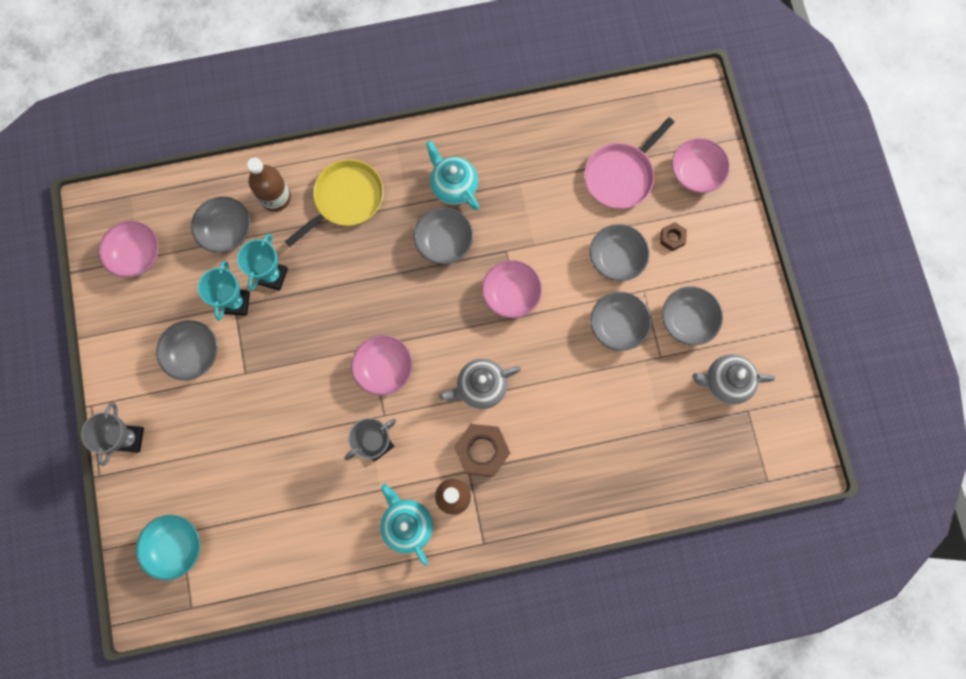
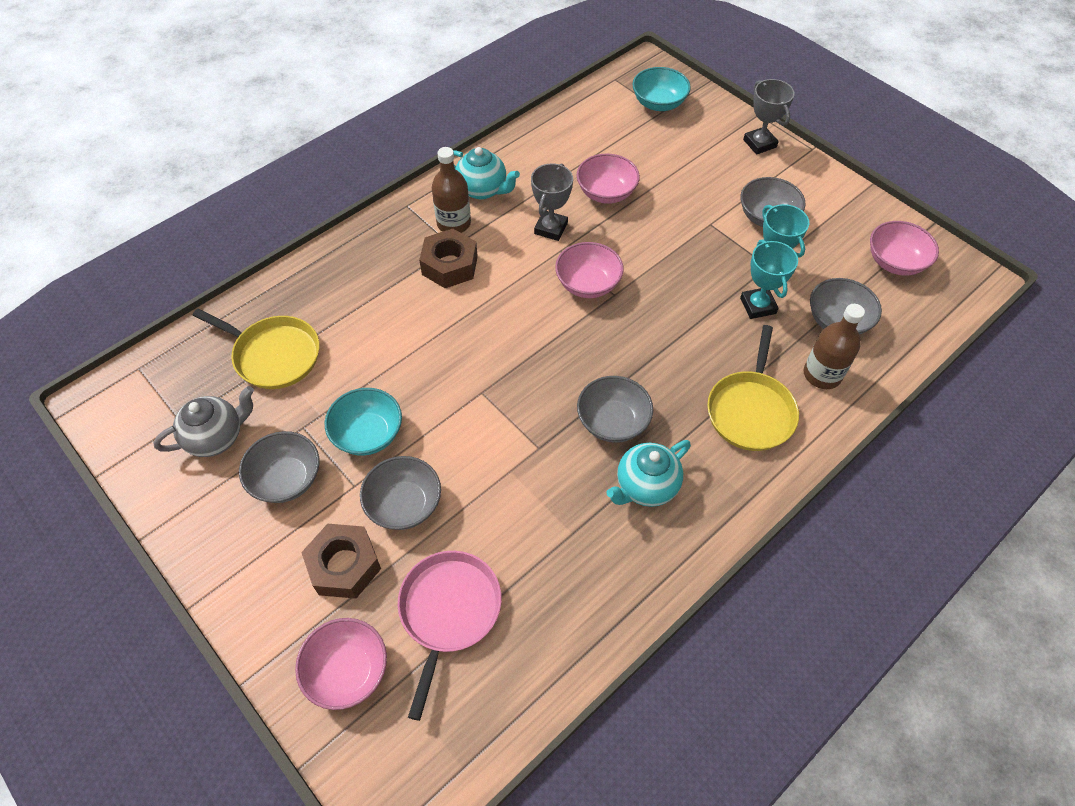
camera: 150 degrees right, 20 degrees down
turquoise teapot [426,140,479,210] -> turquoise teapot turned 120 degrees clockwise [606,440,691,507]
grey teapot [439,359,521,409] -> none
pink bowl [482,260,542,318] -> pink bowl moved to [577,154,640,204]
grey bowl [591,292,651,351] -> turquoise bowl [325,388,402,456]
brown nut [660,222,687,251] -> brown nut [301,524,381,599], size x1.93
none -> yellow pan [192,309,320,389]

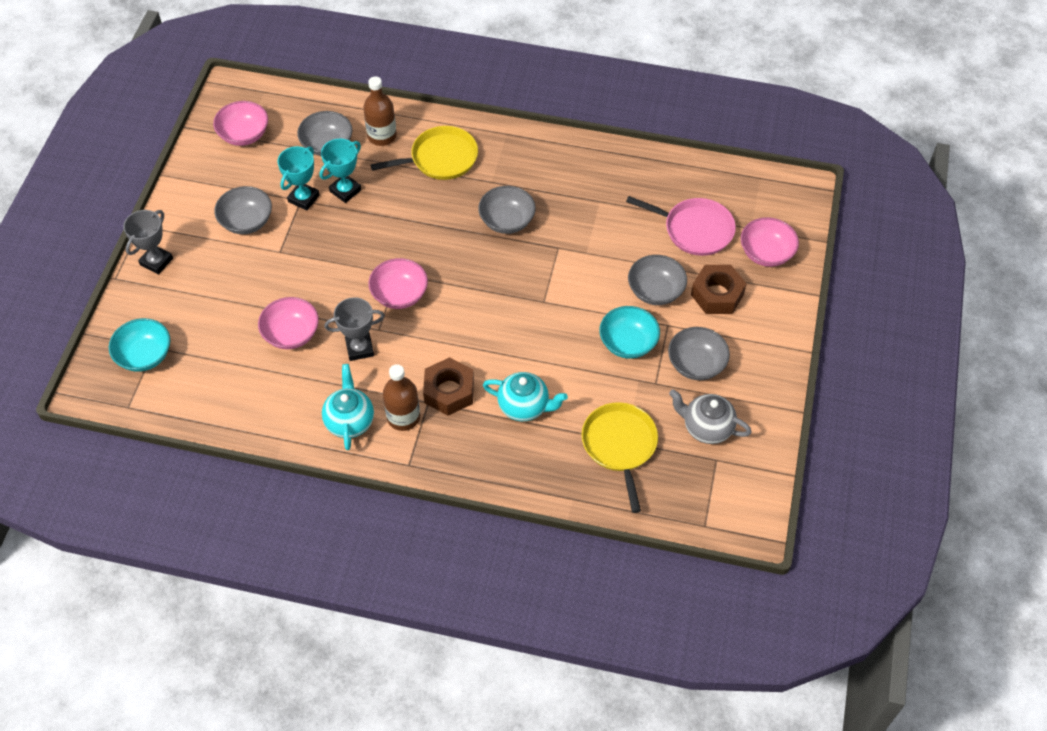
camera: 125 degrees left, 0 degrees up
pink pan [398,551,502,721] -> pink pan turned 135 degrees counterclockwise [626,196,736,256]
turquoise teapot [606,440,691,507] -> turquoise teapot moved to [483,372,568,421]

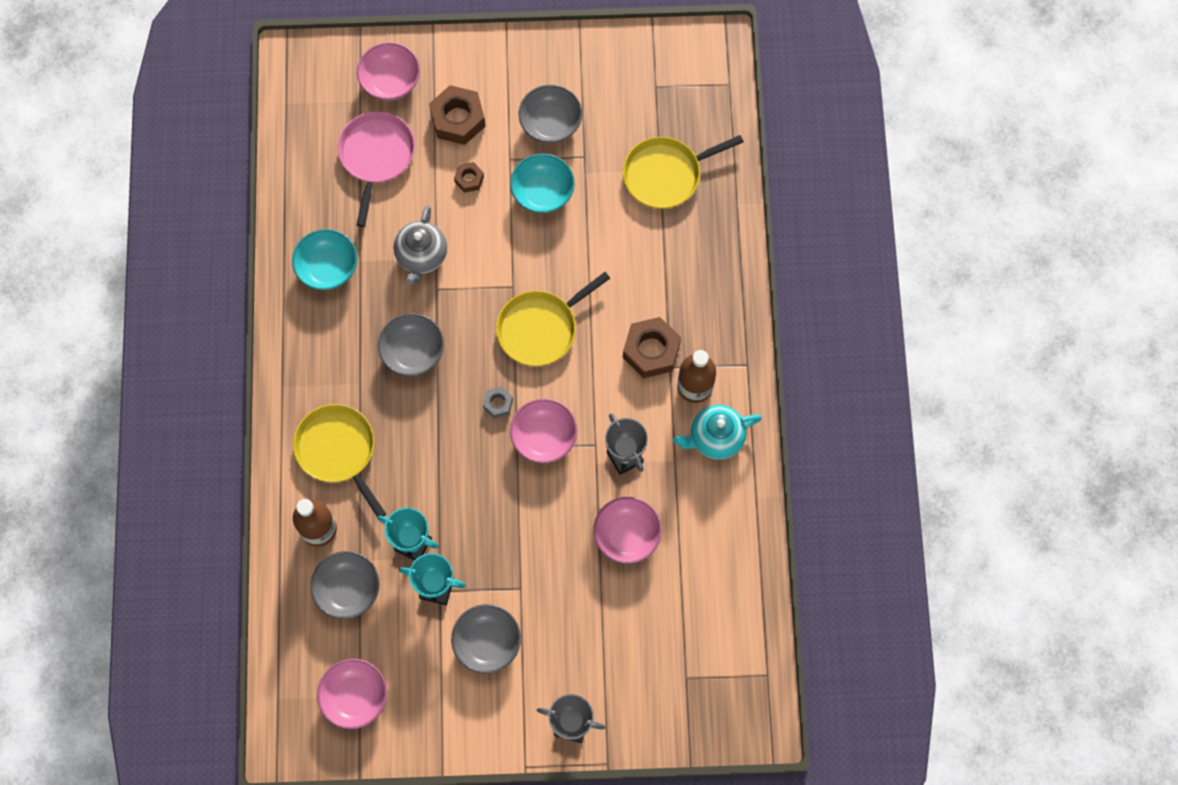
camera: 105 degrees left, 15 degrees up
turquoise bowl [109,318,170,372] -> turquoise bowl moved to [292,229,357,290]
turquoise teapot [483,372,568,421] -> none
grey bowl [628,255,687,305] -> brown nut [454,162,484,193]
grey teapot [669,389,752,444] -> grey teapot moved to [394,205,447,285]
none -> grey nut [483,386,513,418]
none -> yellow pan [496,272,610,366]

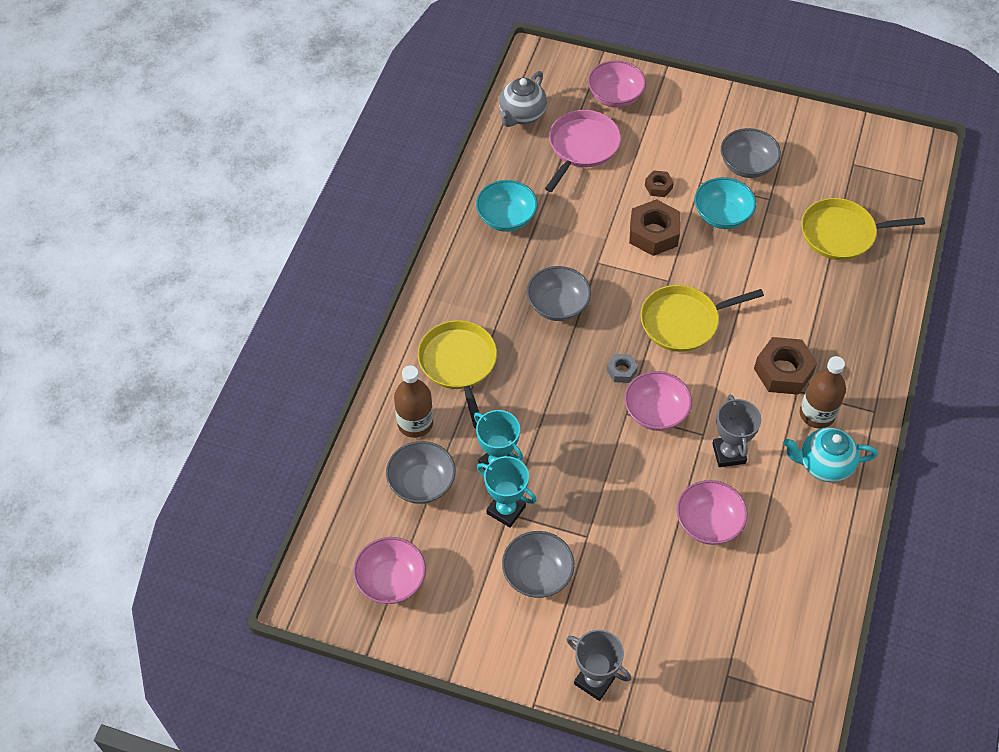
camera: 20 degrees right, 15 degrees down
grey teapot [394,205,447,285] -> grey teapot moved to [499,71,547,127]
brown nut [429,85,486,145] -> brown nut moved to [629,199,681,256]

